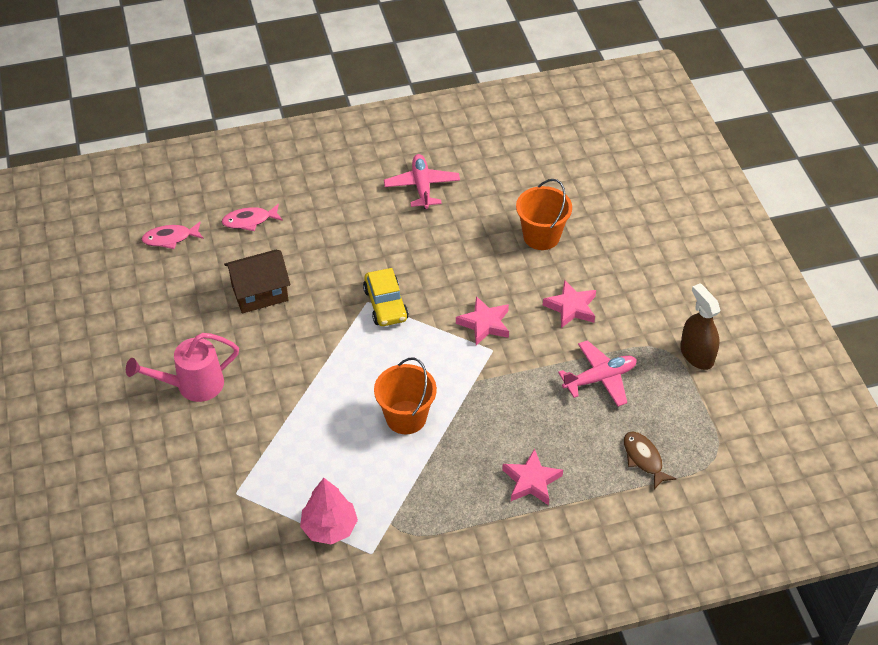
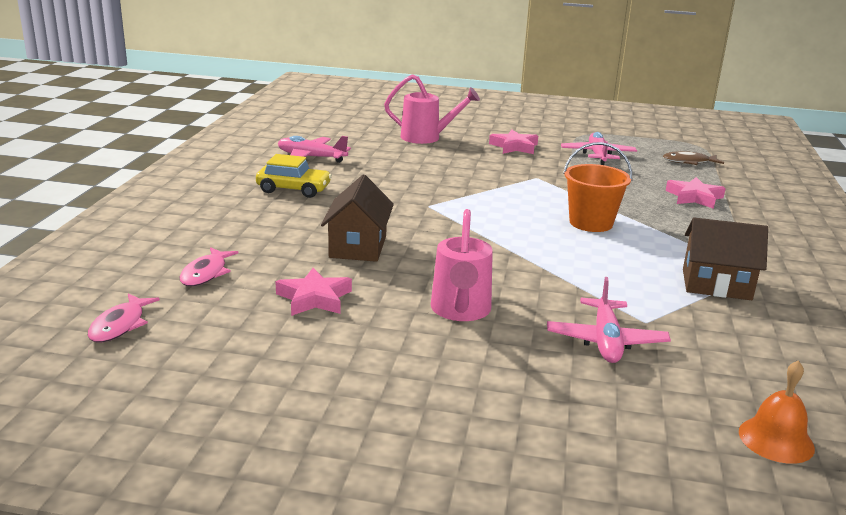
camera: 65 degrees left, 25 degrees down
pink fish [222,204,283,231] -> pink fish moved to [88,293,160,342]
pink tree [300,478,358,544] -> brown house [683,218,768,300]
yellow car [363,268,409,326] -> yellow car moved to [256,154,332,198]
pink star [456,296,509,345] -> pink star moved to [276,268,352,316]
orange bucket [516,179,572,250] -> pink watering can [384,74,480,144]
brown spray bottle [680,283,720,370] -> none
none -> pink plane [547,277,671,363]
none -> orange bell [739,360,815,464]

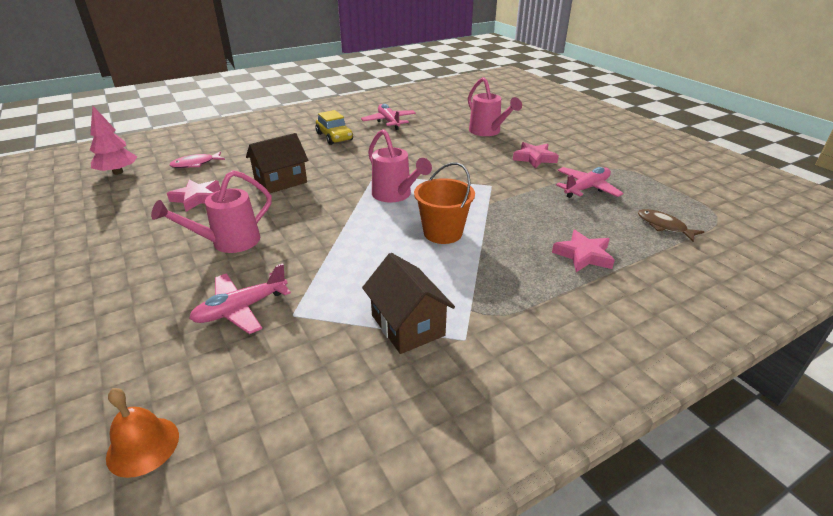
camera: 50 degrees right, 10 degrees up
pink fish [88,293,160,342] -> pink tree [90,106,137,175]
none -> pink watering can [368,129,432,203]

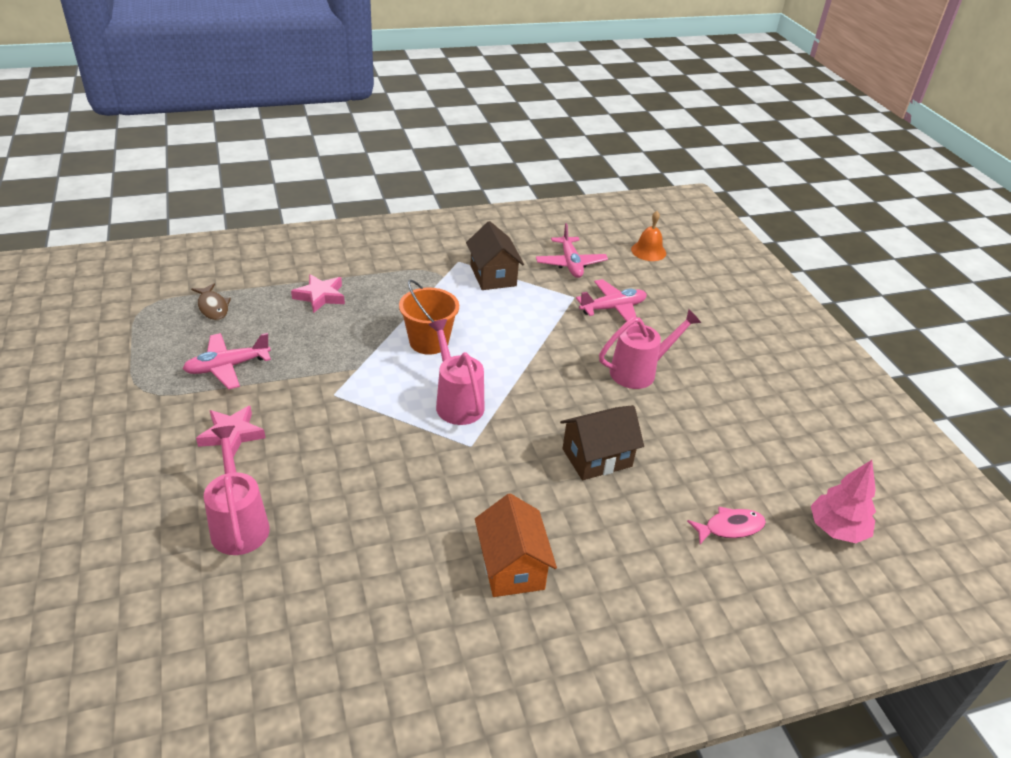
camera: 170 degrees left, 5 degrees up
pink star [167,179,220,212] -> none
yellow car [316,110,353,145] -> orange house [475,494,557,597]
pink plane [361,104,416,130] -> pink plane moved to [536,223,608,278]

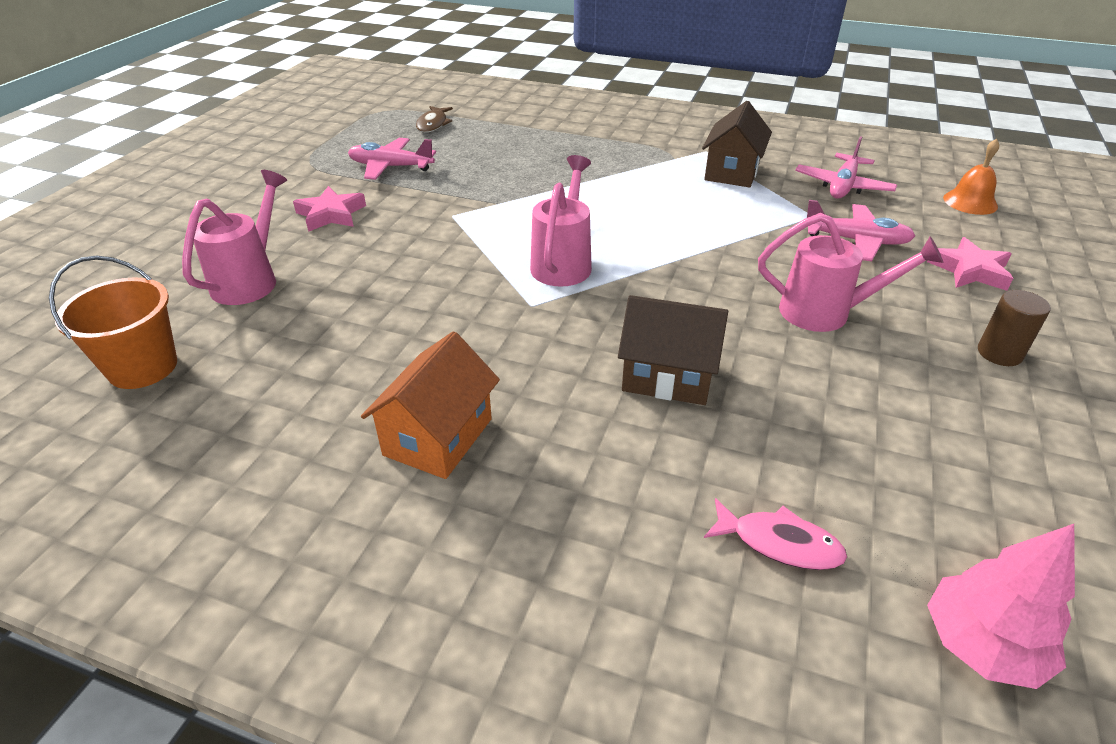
camera: 40 degrees right, 0 degrees up
pink star [291,274,345,313] -> pink star moved to [927,237,1013,291]
orange bucket [399,280,459,355] -> orange bucket moved to [49,255,177,389]
none -> brown cylinder [978,290,1051,366]

